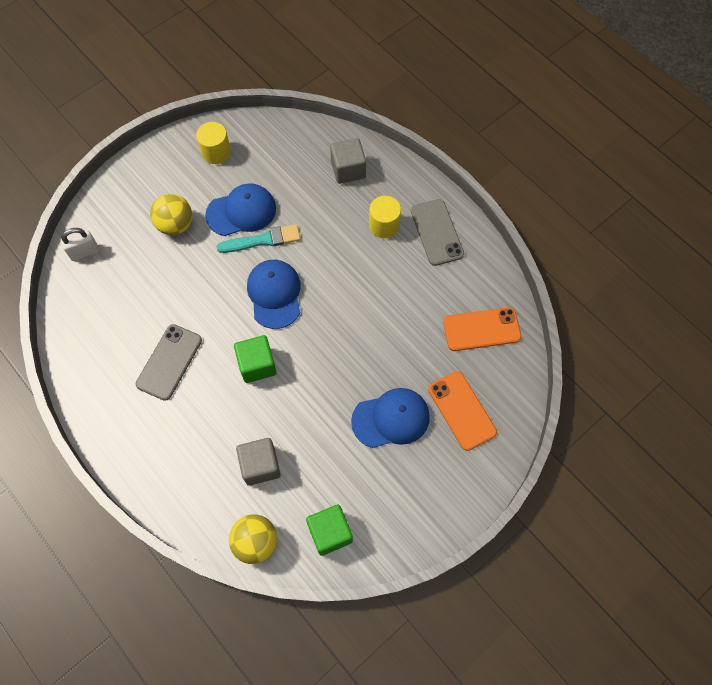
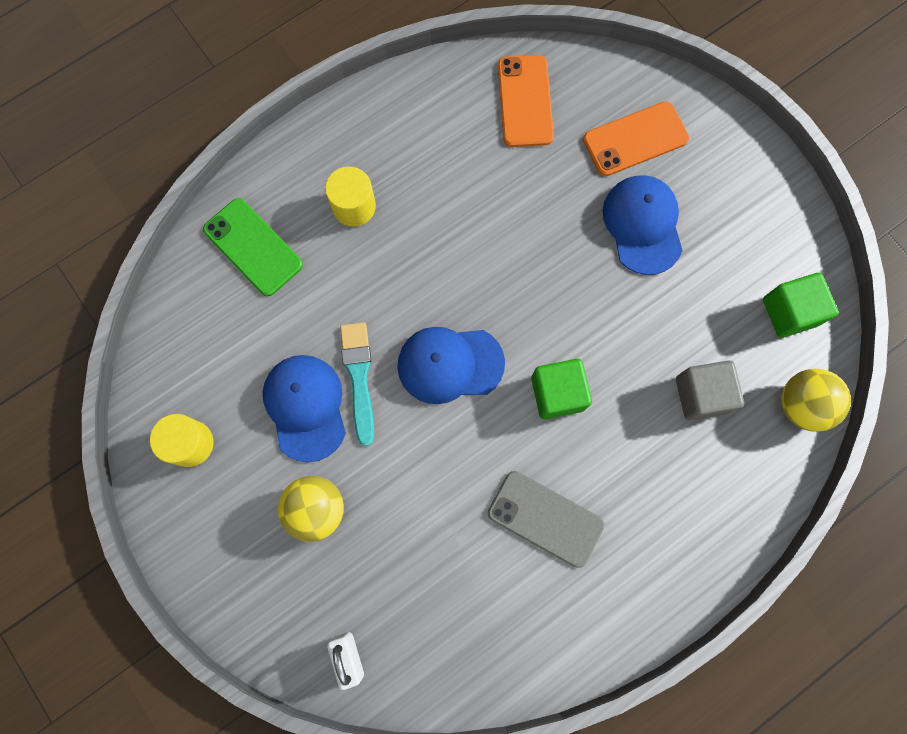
camera: 85 degrees left, 10 degrees up
grey cube [330,138,366,184] -> green phone [203,198,303,297]
grey phone [411,199,464,266] -> none

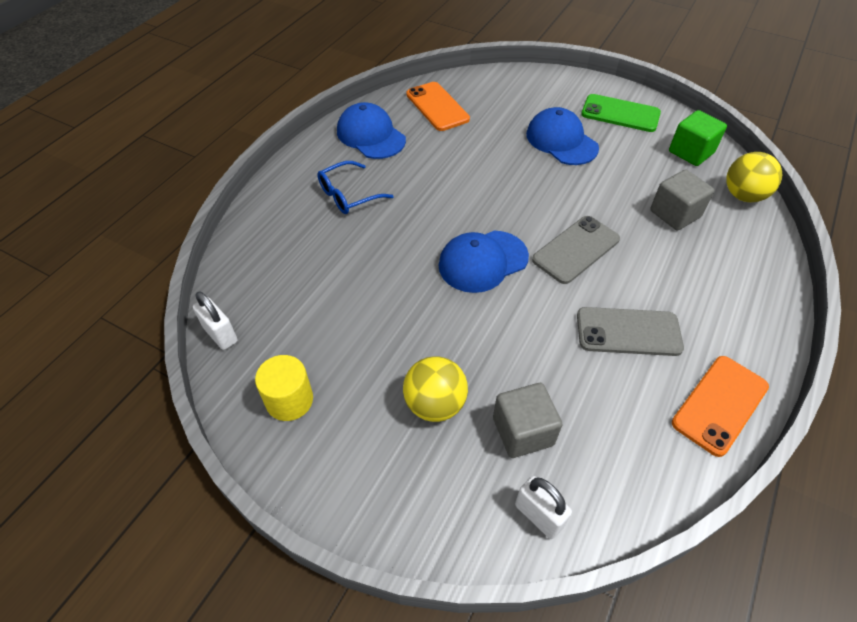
camera: 25 degrees left, 25 degrees down
green phone [203,198,303,297] -> green phone moved to [581,94,661,132]
blue cap [263,355,346,462] -> blue cap moved to [337,102,406,159]
yellow cylinder [325,166,376,227] -> blue glasses [317,161,394,214]
turquoise brush [340,322,374,446] -> none
green cube [531,359,592,420] -> grey phone [532,216,620,284]
orange phone [583,101,689,176] -> orange phone moved to [672,356,769,457]
none -> white padlock [193,291,238,350]
none -> grey cube [493,383,563,458]

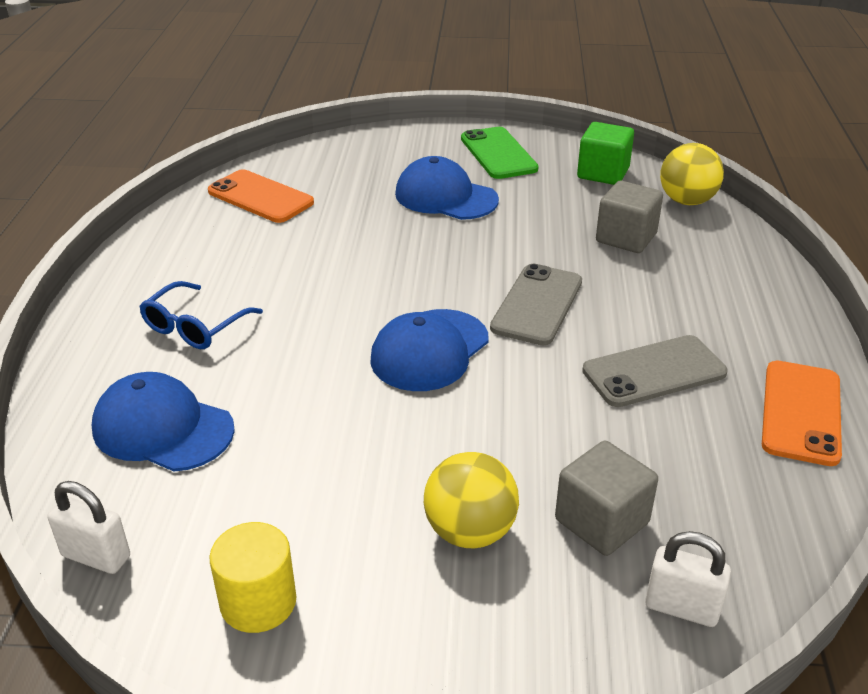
camera: 25 degrees left, 15 degrees down
blue cap [337,102,406,159] -> blue cap moved to [92,372,235,472]
green phone [581,94,661,132] -> green phone turned 75 degrees clockwise [461,127,539,179]

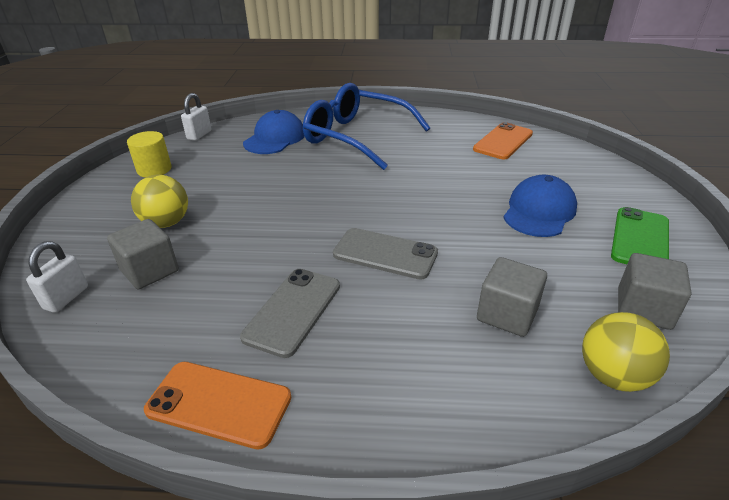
camera: 90 degrees right, 0 degrees up
blue glasses [139,281,263,349] -> blue glasses [303,83,430,170], size x2.00
blue cap [370,309,489,391] -> none
green phone [461,127,539,179] -> green phone turned 45 degrees counterclockwise [611,207,669,264]
green cube [577,122,634,185] -> grey cube [618,253,692,330]
grey phone [582,335,728,407] -> grey phone turned 45 degrees clockwise [240,269,340,358]

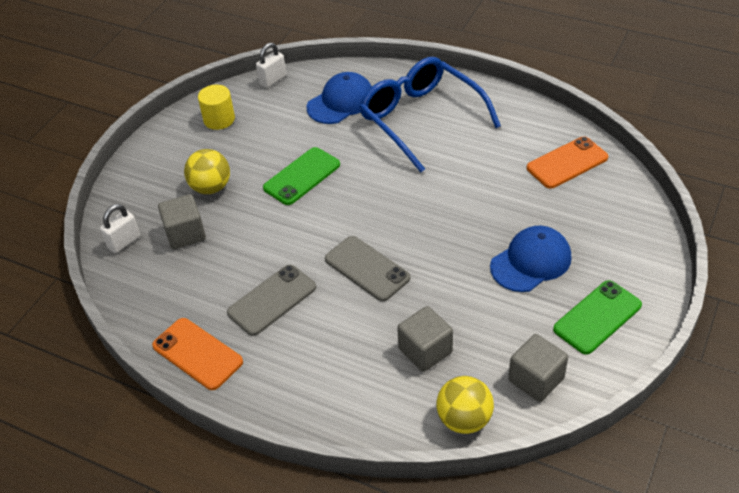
camera: 25 degrees right, 10 degrees up
none -> green phone [263,147,340,205]

